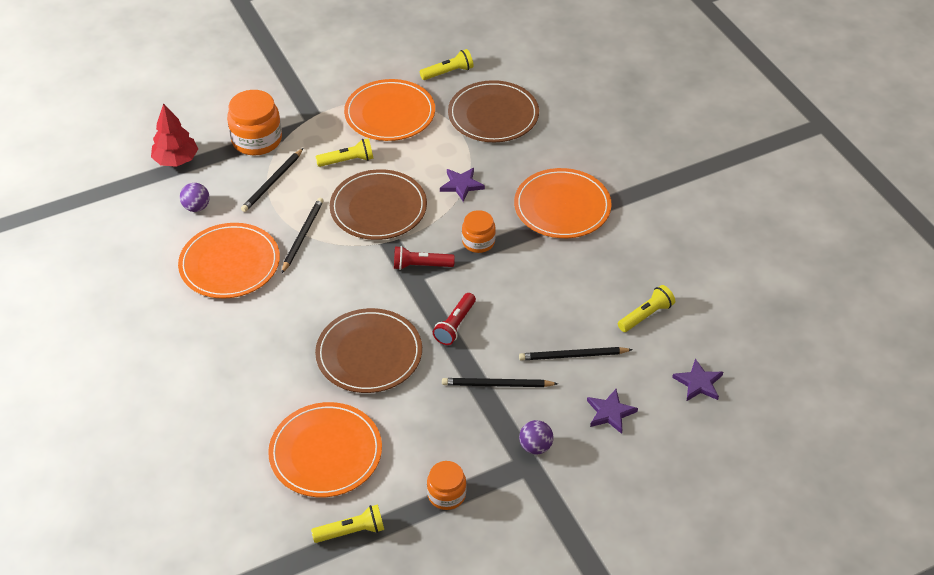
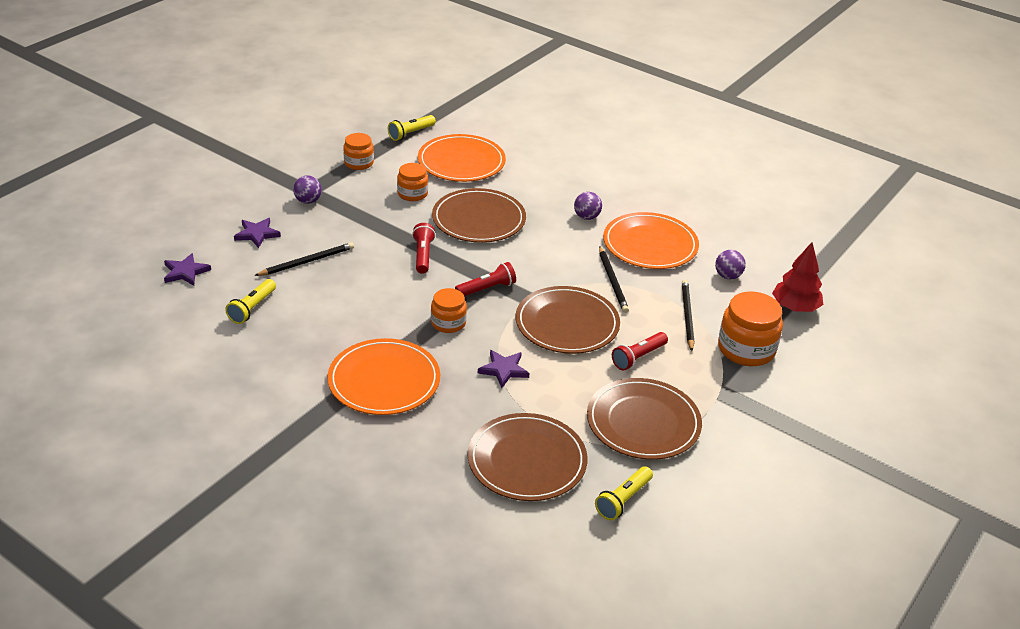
camera: 150 degrees right, 10 degrees down
yellow flashlight [315,138,373,167] -> red flashlight [612,332,668,371]
orange plate [344,79,435,141] -> brown plate [587,378,702,460]
black pencil [442,378,558,387] -> none
none -> orange jar [397,163,428,201]
none -> purple ball [574,192,602,220]

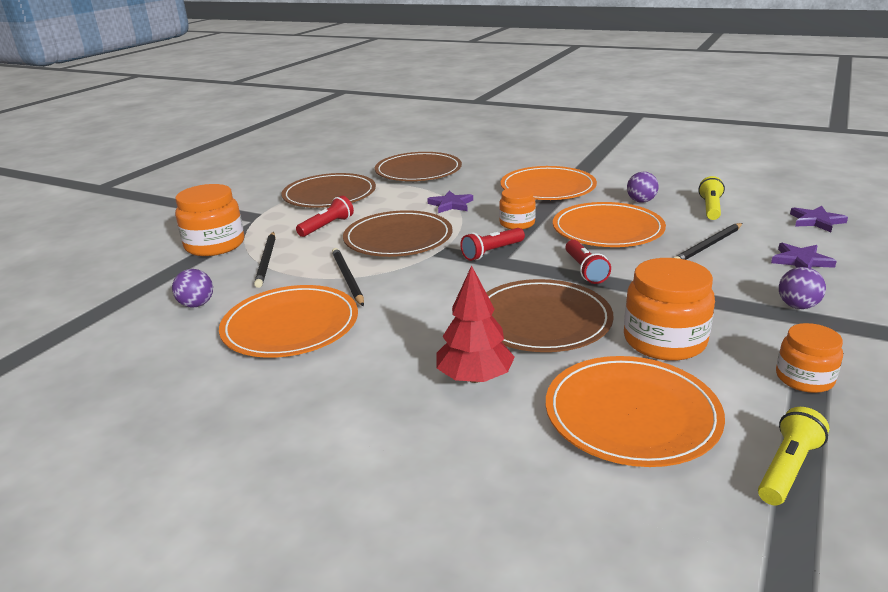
camera: 175 degrees right, 10 degrees down
orange jar [397,163,428,201] -> orange jar [624,258,715,361], size x1.64
purple ball [574,192,602,220] -> purple ball moved to [627,172,659,203]
yellow flashlight [595,466,653,520] -> none
red tree [772,242,823,312] -> red tree moved to [436,265,515,383]
none -> orange plate [553,202,666,247]

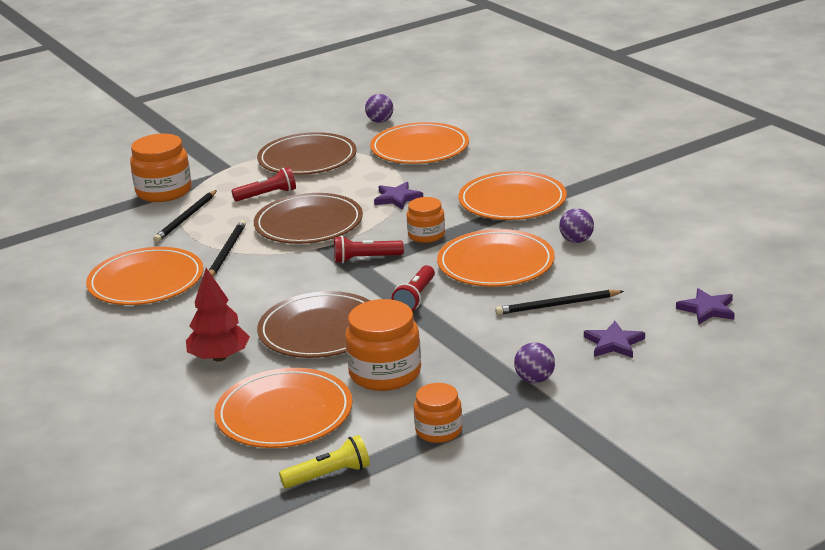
camera: 30 degrees right, 0 degrees up
purple ball [172,269,213,308] -> purple ball moved to [365,94,393,123]
brown plate [375,152,462,181] -> orange plate [370,122,469,164]
yellow flashlight [698,176,725,220] -> none

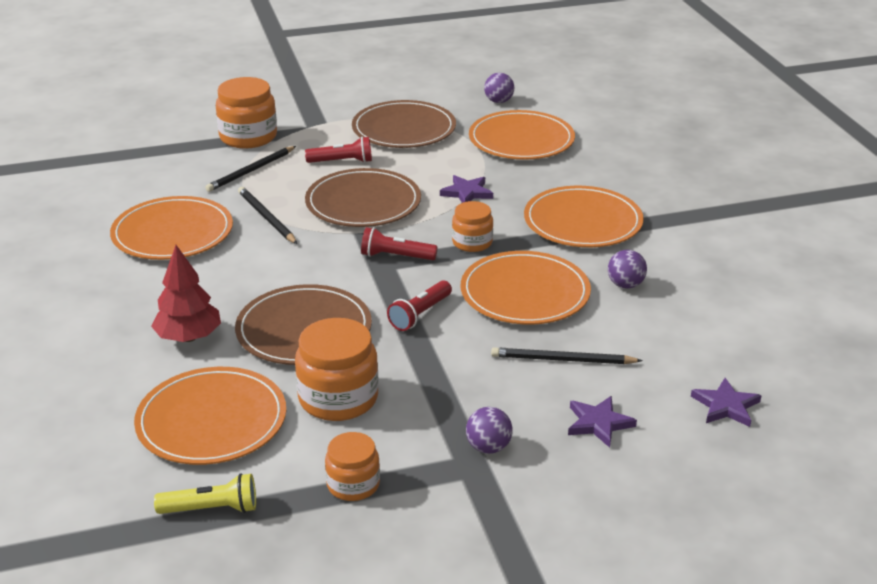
camera: 15 degrees right, 5 degrees up
black pencil [209,220,246,276] -> black pencil turned 60 degrees counterclockwise [238,187,297,244]

